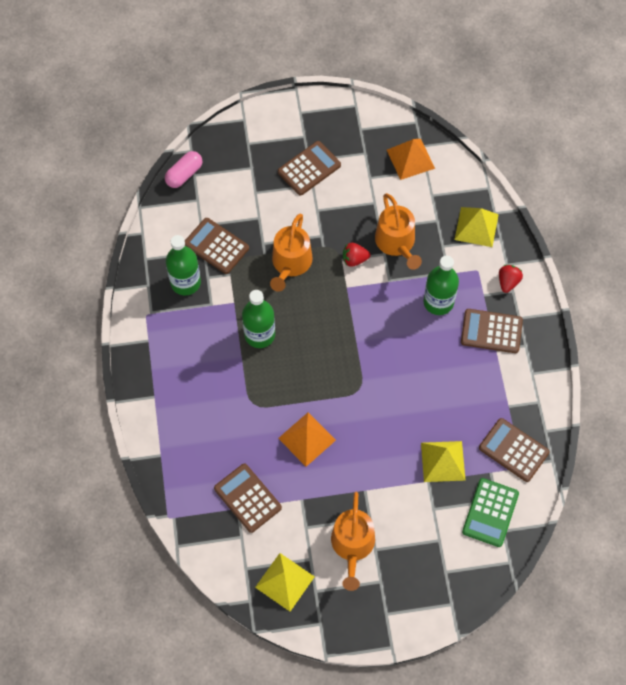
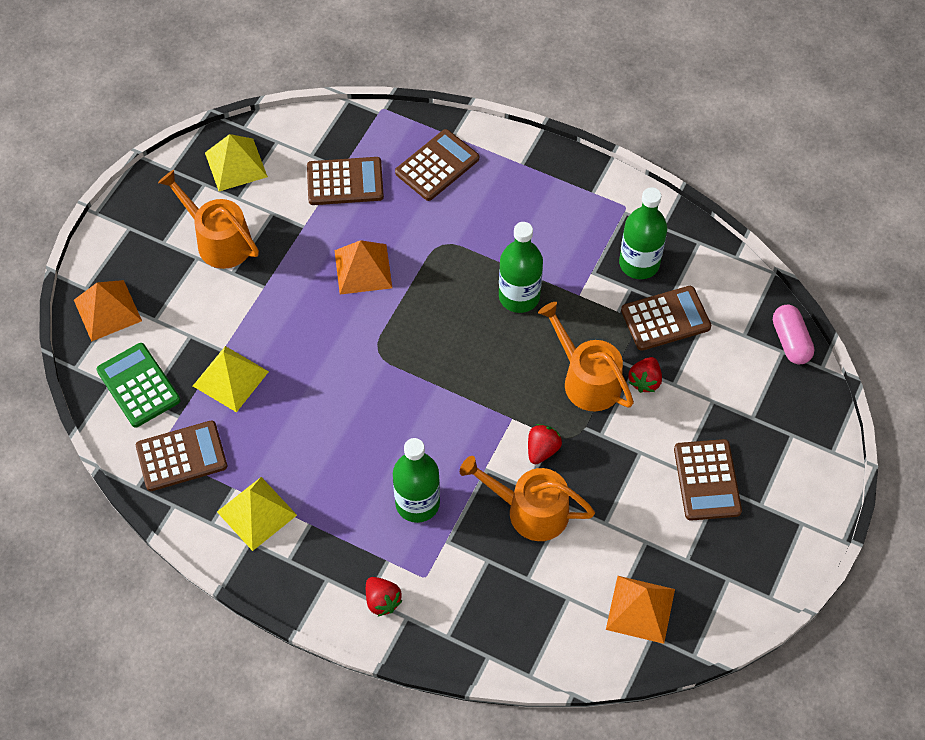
camera: 125 degrees right, 5 degrees down
yellow pyramid [454,207,499,247] -> yellow pyramid moved to [217,477,297,551]
brown calculator [461,309,523,353] -> brown calculator moved to [395,129,479,201]
none -> orange pyramid [74,280,142,342]
none -> red strawberry [629,357,662,393]

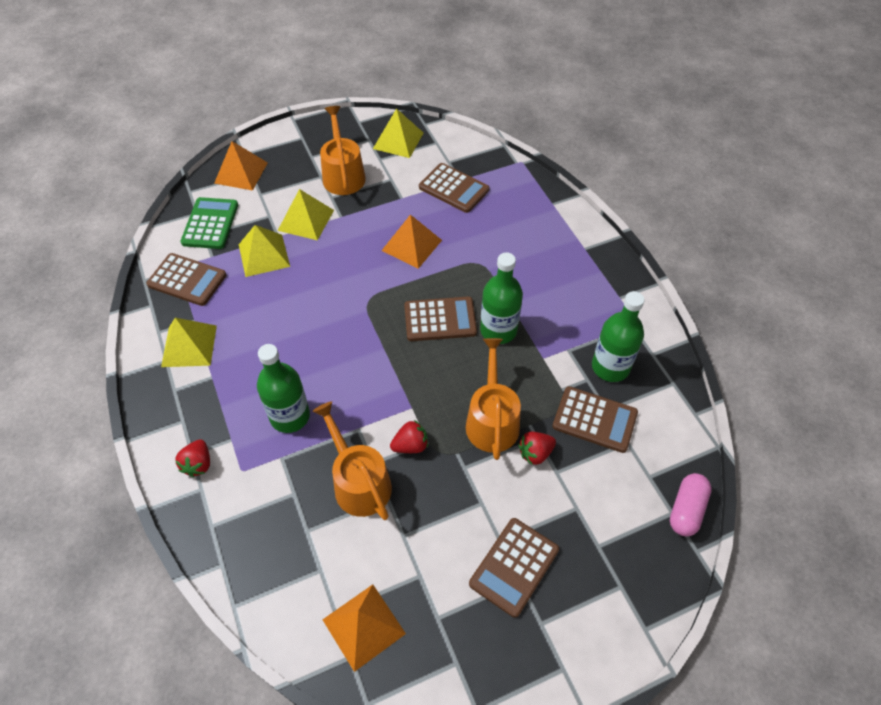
camera: 40 degrees right, 5 degrees down
brown calculator [395,129,479,201] -> brown calculator moved to [404,296,477,341]
none -> yellow pyramid [278,189,334,240]

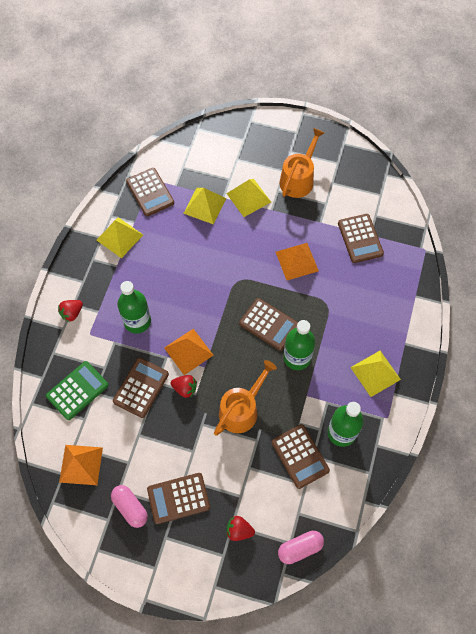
camera: 40 degrees right, 10 degrees up
green calculator [180,197,238,249] -> green calculator moved to [46,361,109,420]
orange pyramid [214,141,268,191] -> orange pyramid moved to [164,329,214,375]
orange watering can [313,401,392,520] -> brown calculator [113,358,169,418]
yellow pyramid [373,108,423,158] -> yellow pyramid moved to [350,351,401,397]
red strawberry [518,432,556,465] -> red strawberry moved to [226,516,255,541]
none -> pink capsule [111,485,148,528]

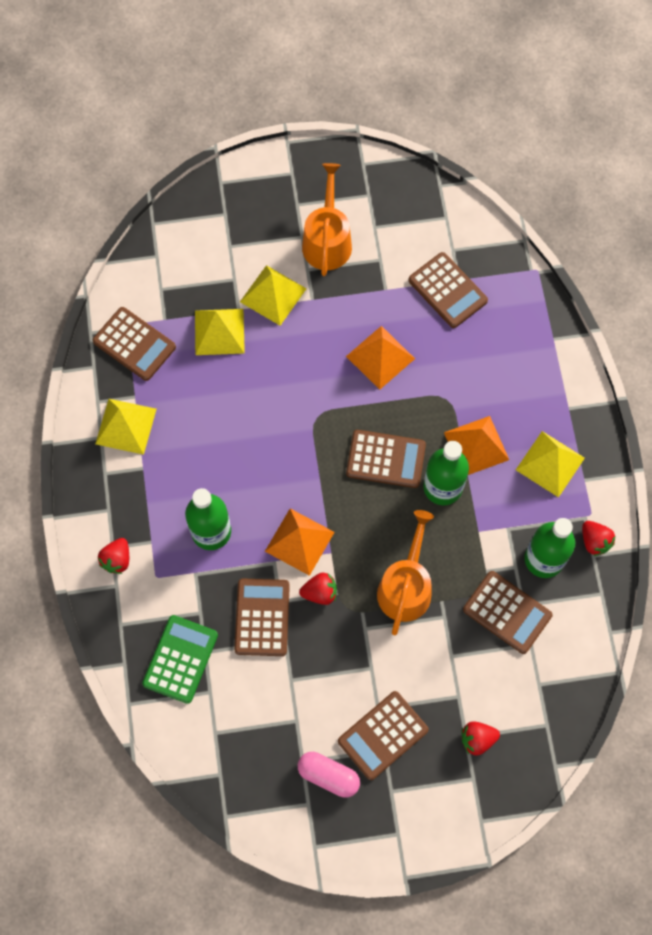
camera: 25 degrees left, 5 degrees up
orange pyramid [59,445,103,485] -> orange pyramid moved to [444,416,509,475]
pink capsule [278,531,324,564] -> none
none -> red strawberry [582,521,615,556]

